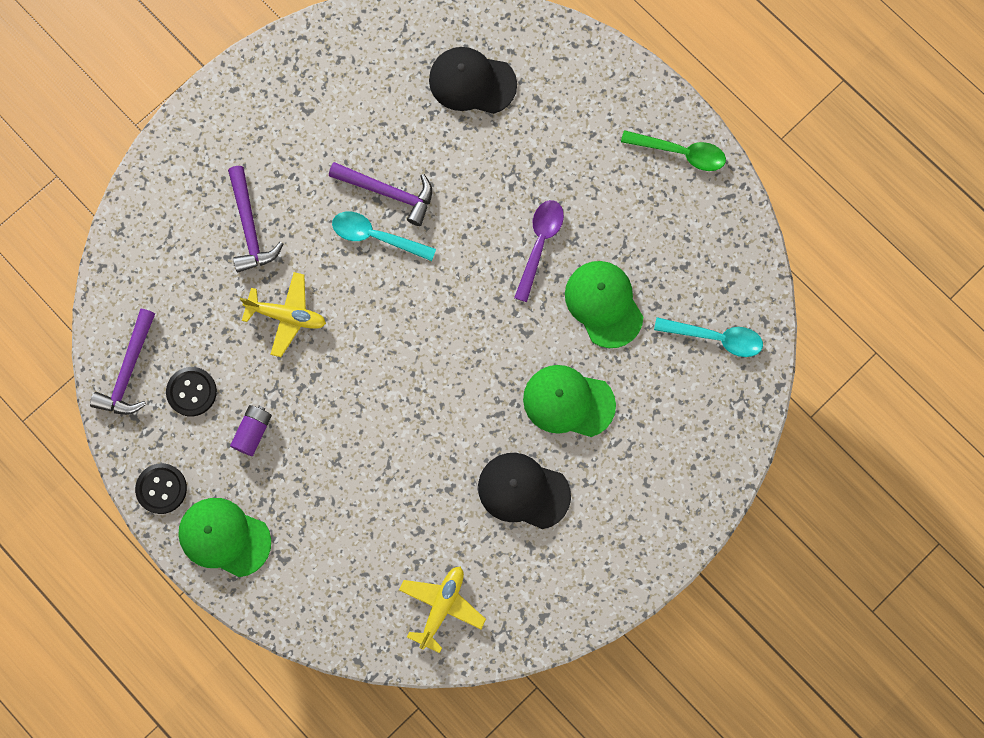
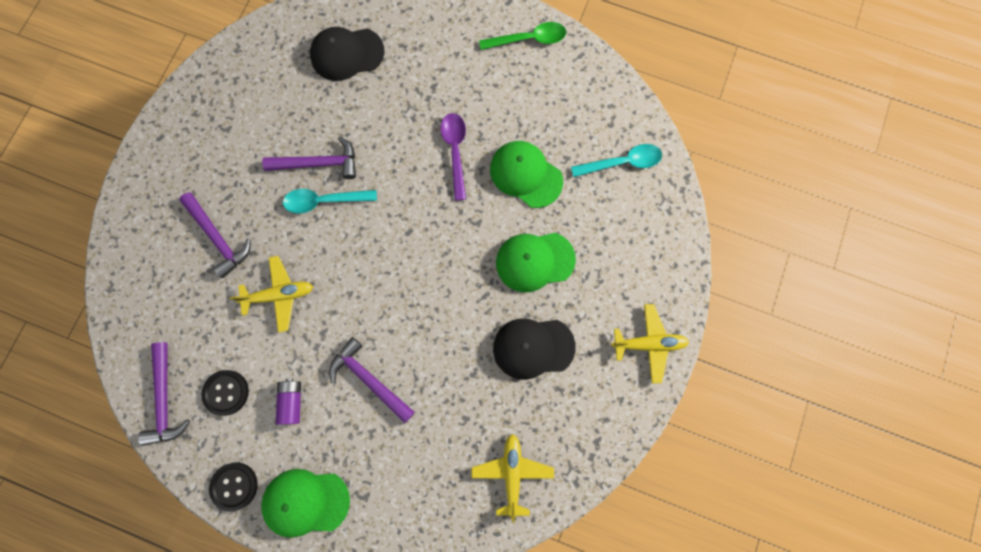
camera: 25 degrees left, 0 degrees up
none -> purple hammer [329,337,415,423]
none -> yellow plane [612,304,689,383]

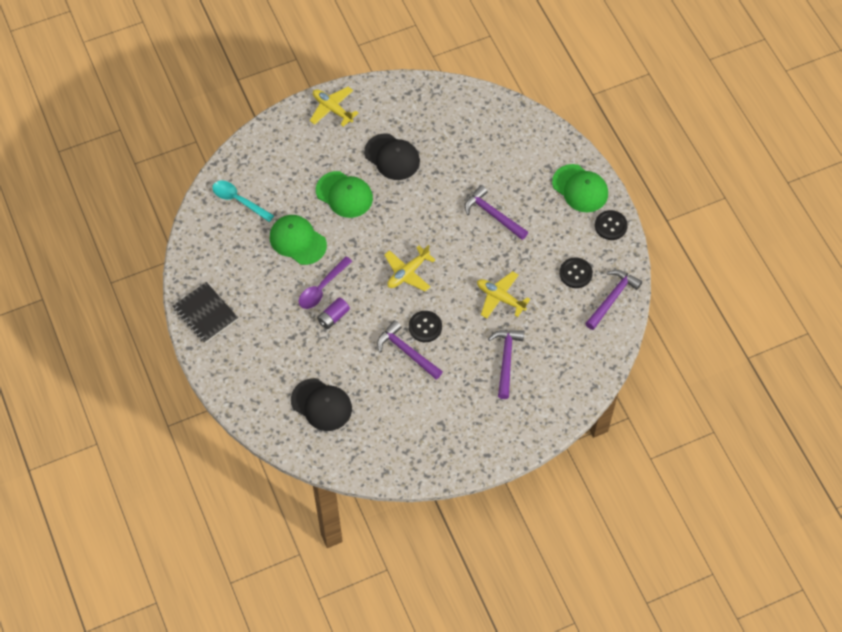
camera: 135 degrees left, 15 degrees down
purple battery [276,379,301,425] -> purple battery moved to [317,297,350,329]
turquoise spoon [283,189,377,213] -> black button [409,311,442,342]
purple hammer [329,337,415,423] -> purple hammer turned 135 degrees clockwise [465,185,528,240]
yellow plane [471,434,554,523] -> yellow plane moved to [384,245,435,292]
green spoon [479,22,566,50] -> black notebook [173,282,238,343]
green cap [490,141,563,208] -> green cap turned 135 degrees clockwise [270,215,327,265]

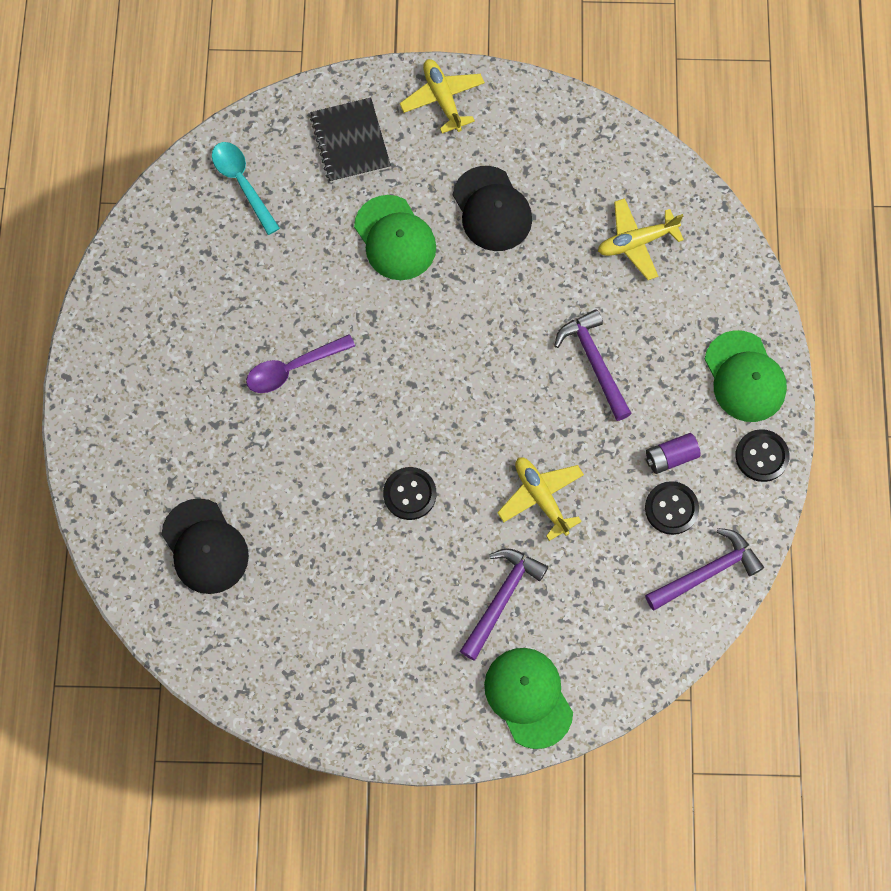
camera: 25 degrees right, 10 degrees up
black notebook [173,282,238,343] -> black notebook moved to [310,97,391,183]
green cap [270,215,327,265] -> green cap moved to [484,648,573,749]
purple battery [317,297,350,329] -> purple battery moved to [646,433,701,474]
purple hammer [377,320,443,379] -> none
yellow plane [384,245,435,292] -> yellow plane moved to [598,198,684,280]

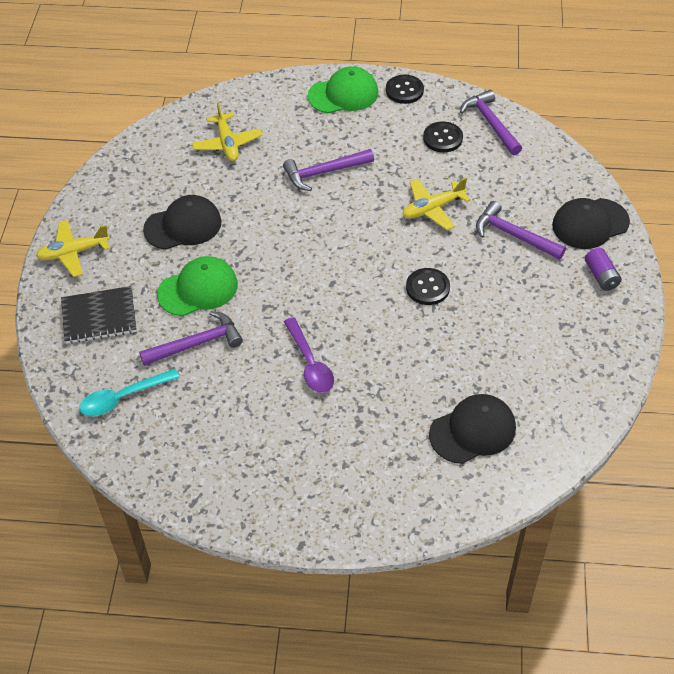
camera: 85 degrees left, 20 degrees down
green cap [484,648,573,749] -> black cap [552,198,630,249]
purple battery [646,433,701,474] -> purple battery moved to [585,248,622,291]
none -> purple hammer [139,311,243,366]

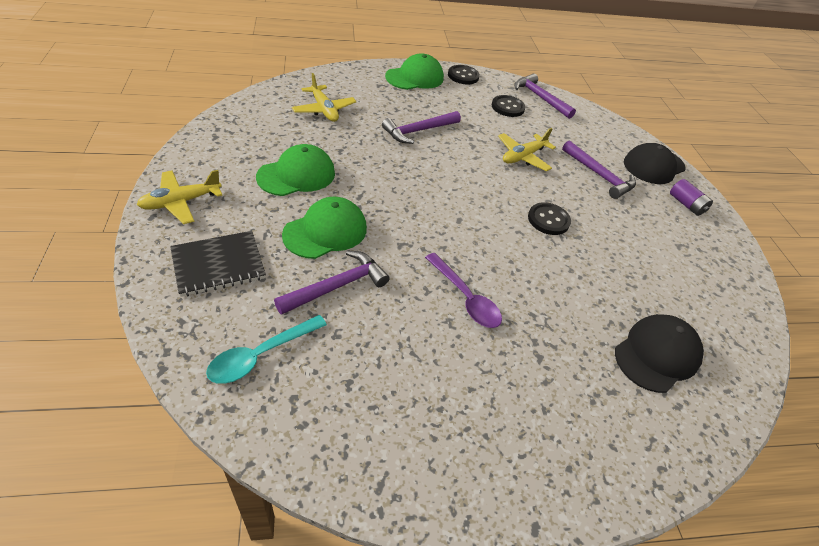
camera: 20 degrees left, 5 degrees down
black cap [143,195,221,250] -> green cap [256,144,335,196]
purple hammer [476,201,566,260] -> purple hammer turned 150 degrees counterclockwise [562,140,636,199]

